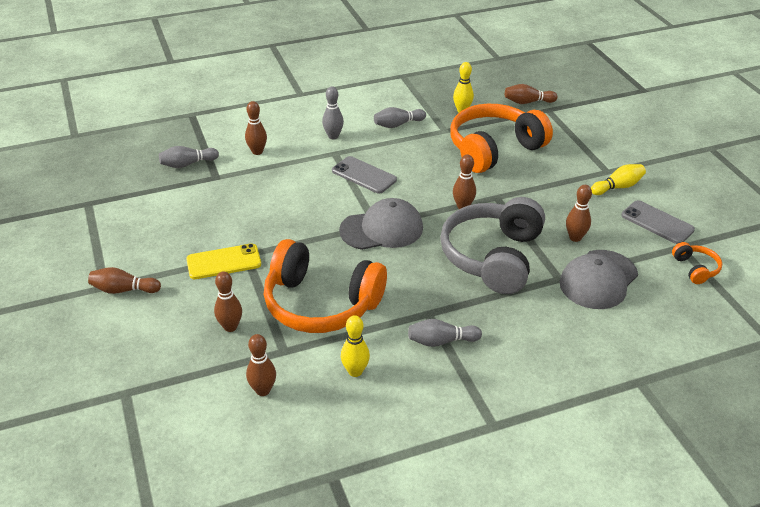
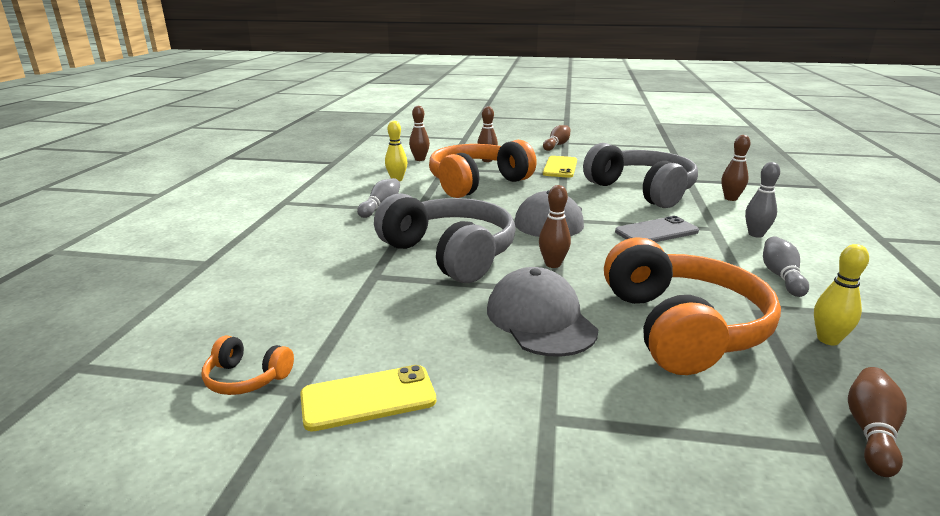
camera: 120 degrees right, 15 degrees down
grey bowling pin [159,146,219,168] -> none
grey cap [560,250,638,309] -> grey cap moved to [487,267,598,357]
brown bowling pin [566,185,592,242] -> none
yellow bowling pin [591,164,646,195] -> none
grey phone [621,200,695,244] -> yellow phone [300,365,436,432]
none -> grey headphones [583,143,698,208]

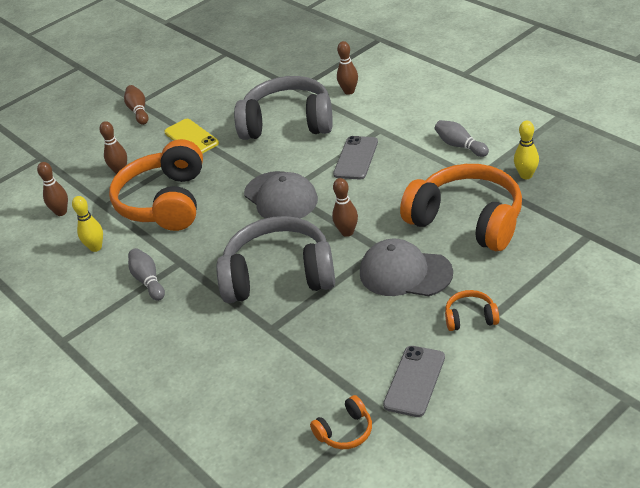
camera: 45 degrees left, 15 degrees up
yellow phone [300,365,436,432] -> grey phone [383,346,445,417]
grey bowling pin [745,162,780,238] -> none
brown bowling pin [848,367,907,477] -> none
none -> orange headphones [445,290,499,331]

